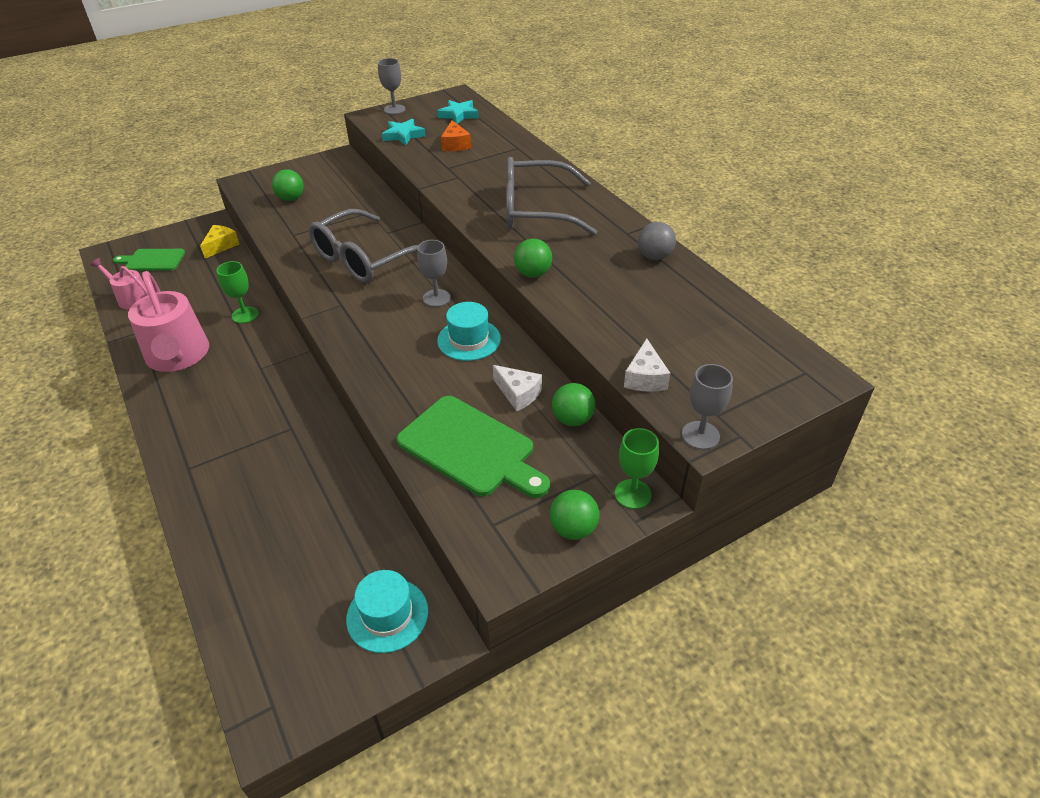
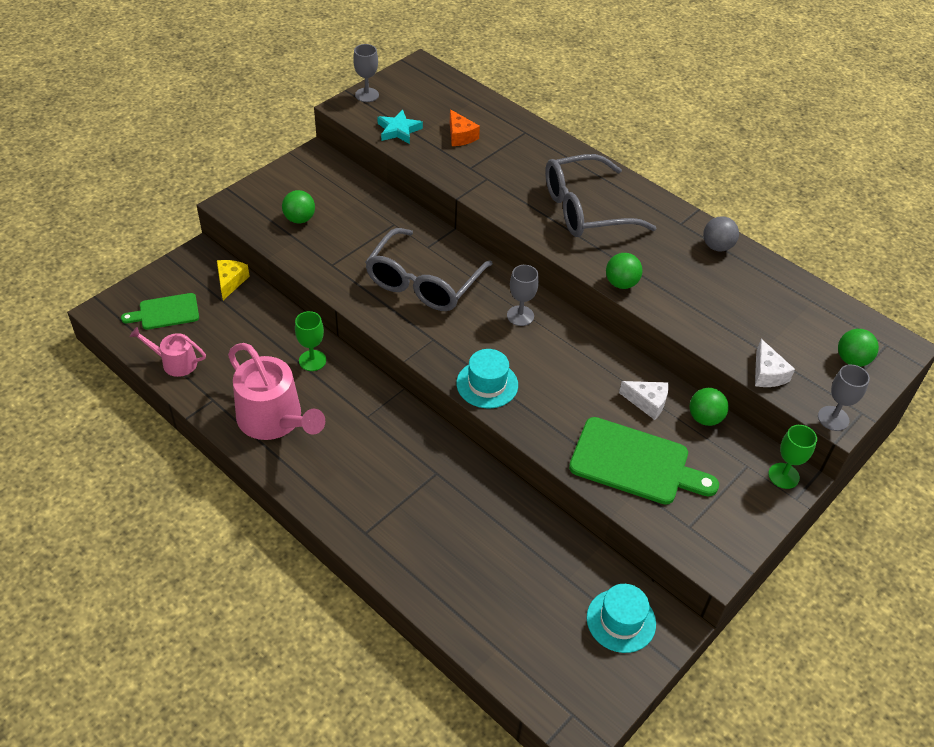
camera: 20 degrees left, 5 degrees up
turquoise star [437,100,479,124] -> none
turquoise hat [437,302,501,361] -> turquoise hat moved to [456,349,518,408]
green ball [550,490,599,540] -> green ball moved to [838,329,879,367]

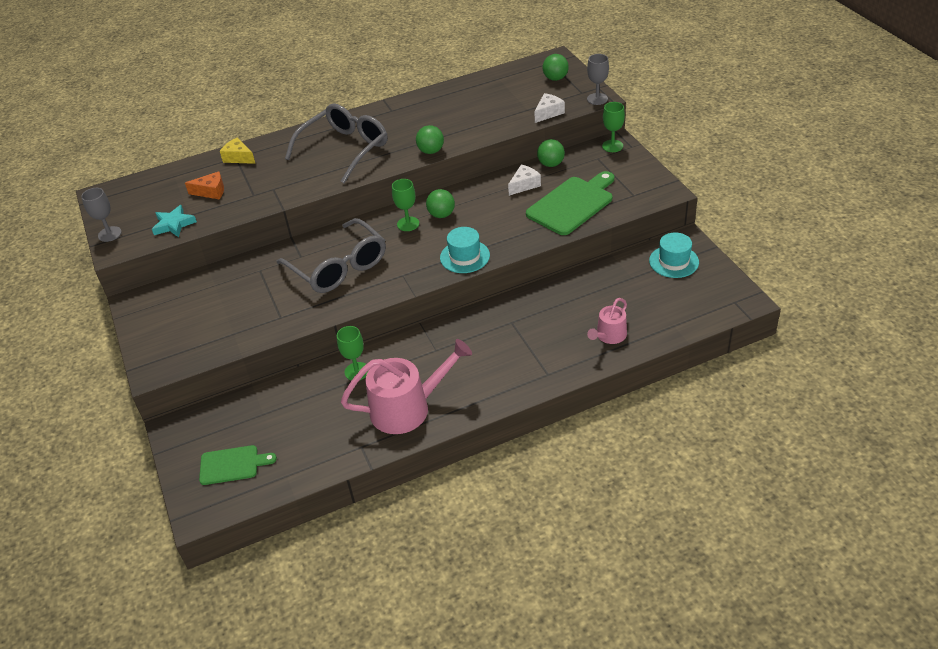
camera: 60 degrees left, 5 degrees down
green cutting board [121,293,199,330] -> green cutting board turned 105 degrees counterclockwise [199,445,277,485]
pink watering can [130,327,206,377] -> pink watering can moved to [587,298,627,344]
yellow cheese [217,260,250,300] -> yellow cheese moved to [220,137,256,164]
green ball [282,190,315,223] -> green ball moved to [426,189,455,218]
grey goblet [507,265,539,326] -> green goblet [392,179,419,231]
grey glasses [545,154,657,237] -> grey glasses turned 150 degrees counterclockwise [285,103,387,183]
grey ball [703,216,739,252] -> none
white cheese [755,339,795,387] -> white cheese turned 60 degrees counterclockwise [534,93,565,123]

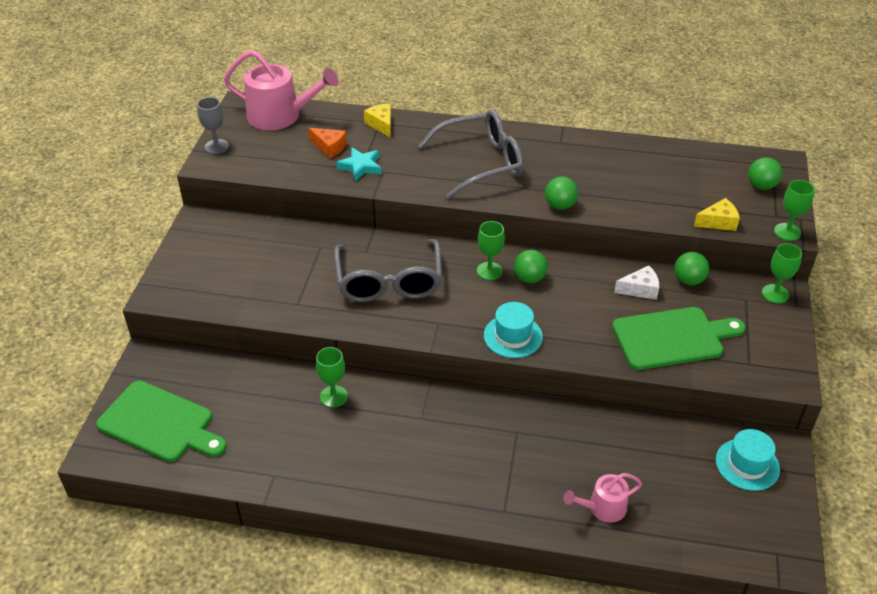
camera: 30 degrees right, 0 degrees up
turquoise star [152,205,197,237] -> turquoise star moved to [336,147,381,181]
green cutting board [199,445,277,485] -> green cutting board [96,381,227,462], size x1.67
pink watering can [341,339,472,434] -> pink watering can moved to [224,50,339,130]
white cheese [534,93,565,123] -> yellow cheese [694,198,740,231]
grey goblet [587,54,609,105] -> green goblet [774,180,815,241]

